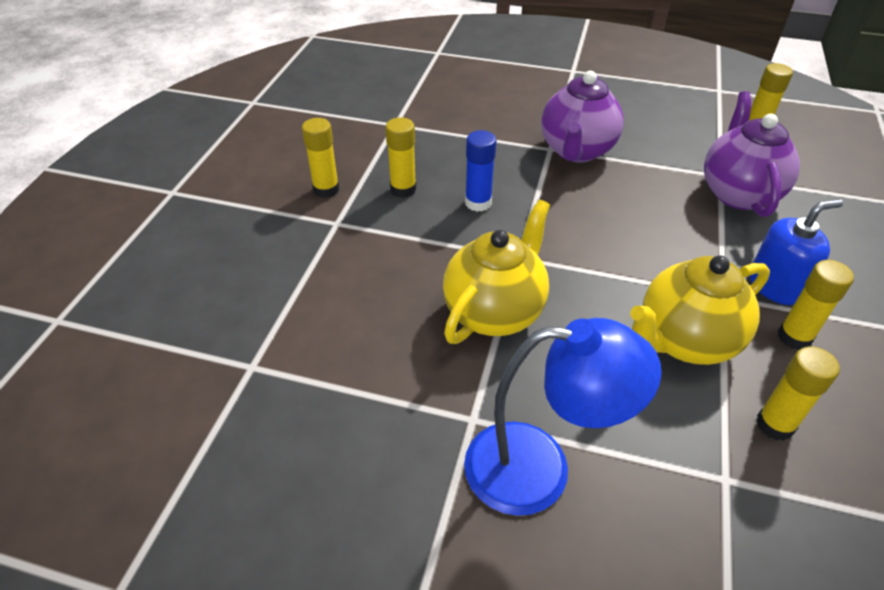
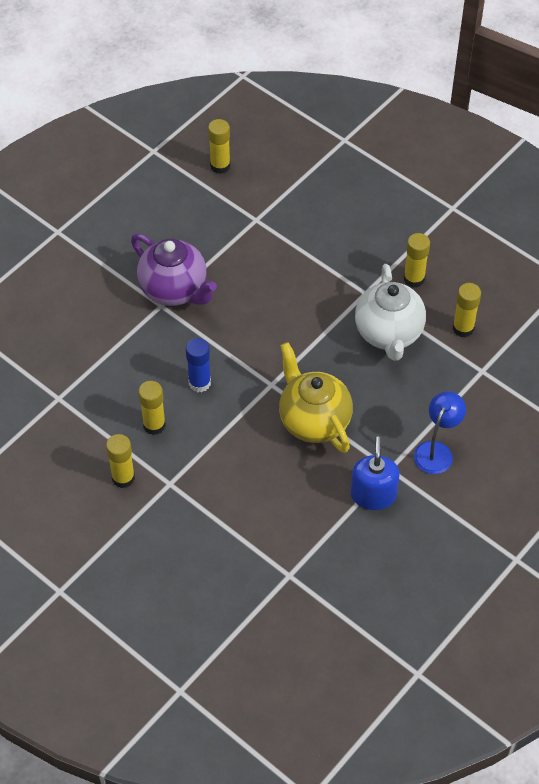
camera: 65 degrees left, 10 degrees up
blue lamp [464,318,662,516] -> blue lamp [414,391,466,474], size x0.63
yellow teapot [630,256,770,365] -> white teapot [355,264,426,361]
purple teapot [704,91,800,217] -> none
blue soap dispenser [750,199,843,305] -> blue soap dispenser moved to [351,436,400,510]

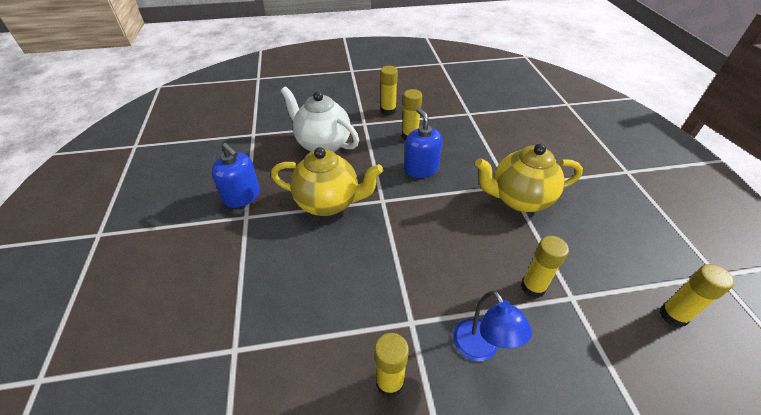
camera: 130 degrees right, 10 degrees down
purple teapot [131,233,217,306] -> yellow teapot [475,144,583,212]
blue glue stick [186,338,211,393] -> blue soap dispenser [404,107,443,178]
white teapot [355,264,426,361] -> white teapot moved to [280,86,359,152]
blue lamp [414,391,466,474] -> blue lamp moved to [453,291,532,361]
yellow glue stick [453,283,481,337] -> yellow glue stick moved to [521,236,569,298]

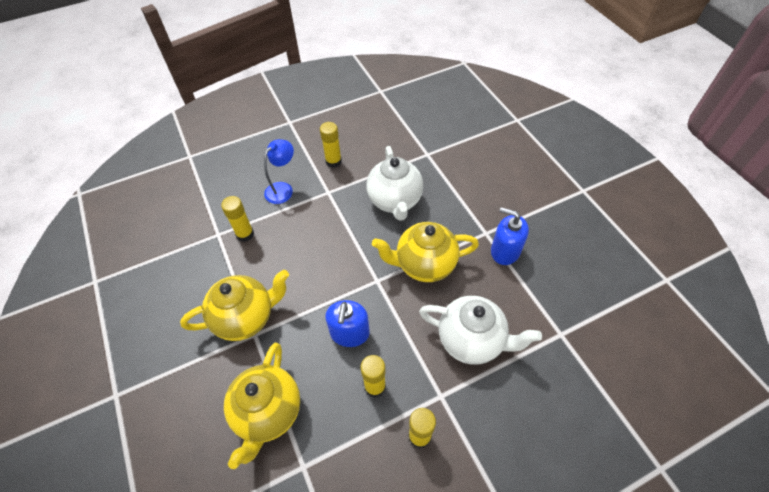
camera: 165 degrees right, 10 degrees up
blue soap dispenser [404,107,443,178] -> blue soap dispenser turned 45 degrees clockwise [325,300,370,347]
blue lamp [453,291,532,361] -> blue lamp turned 75 degrees clockwise [264,139,294,204]
yellow glue stick [660,264,734,327] -> none
none -> yellow teapot [224,343,300,469]
none -> white teapot [366,146,423,221]

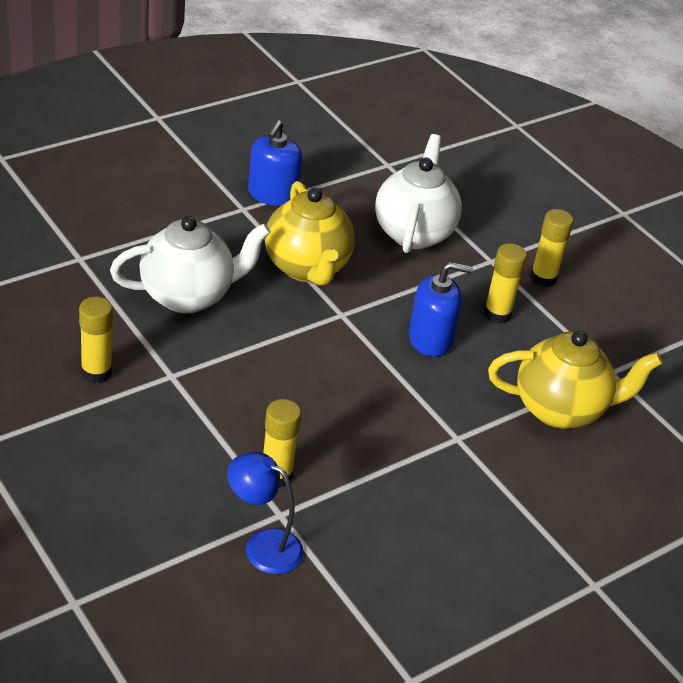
camera: 105 degrees left, 15 degrees down
yellow teapot [180,270,289,341] -> none
blue lamp [264,139,294,204] -> blue lamp moved to [227,452,304,574]

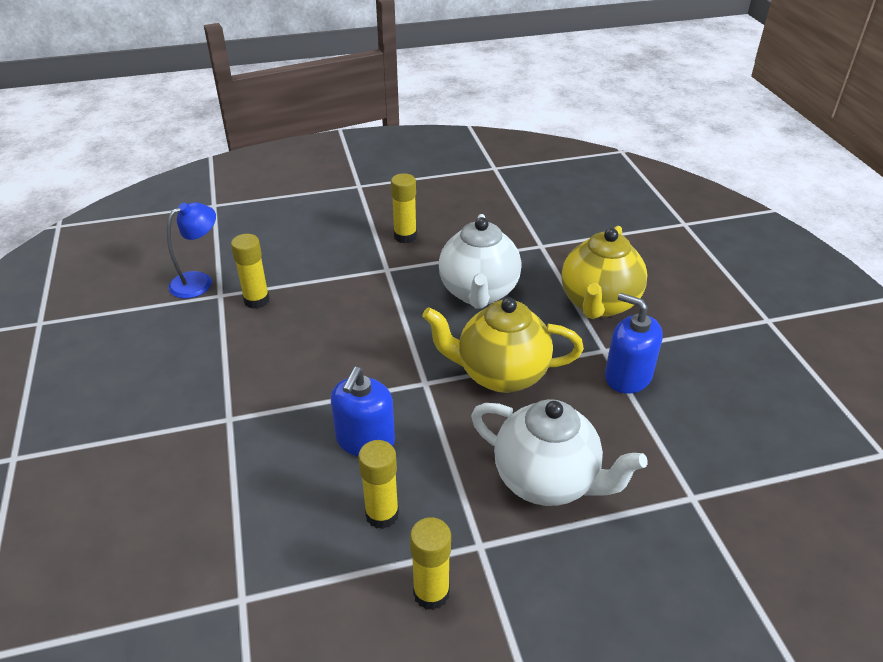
camera: 115 degrees right, 0 degrees up
yellow teapot [488,331,663,429] -> yellow teapot moved to [561,226,647,319]

